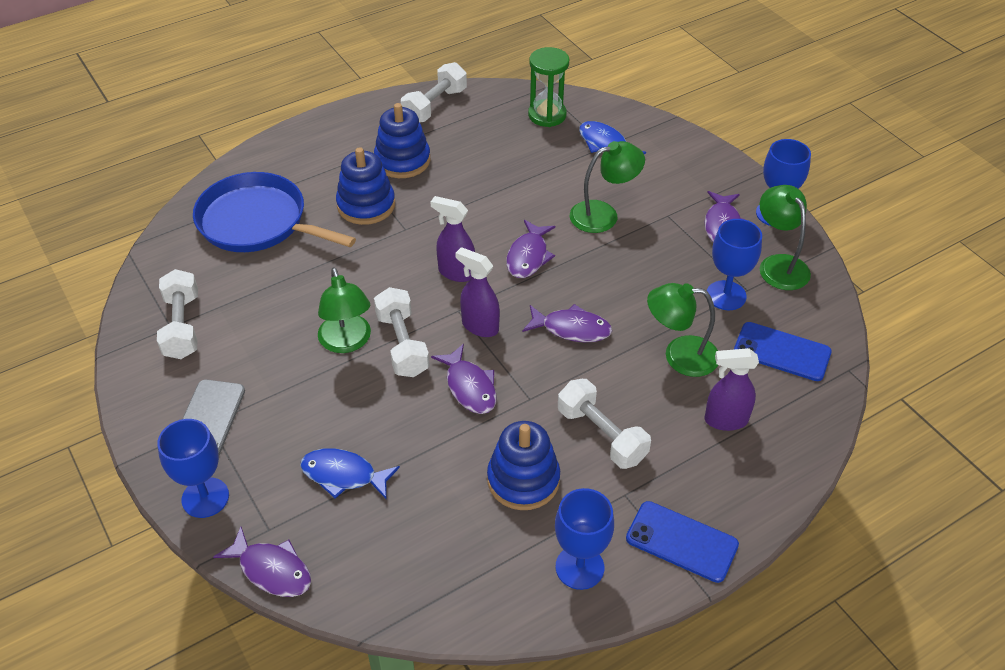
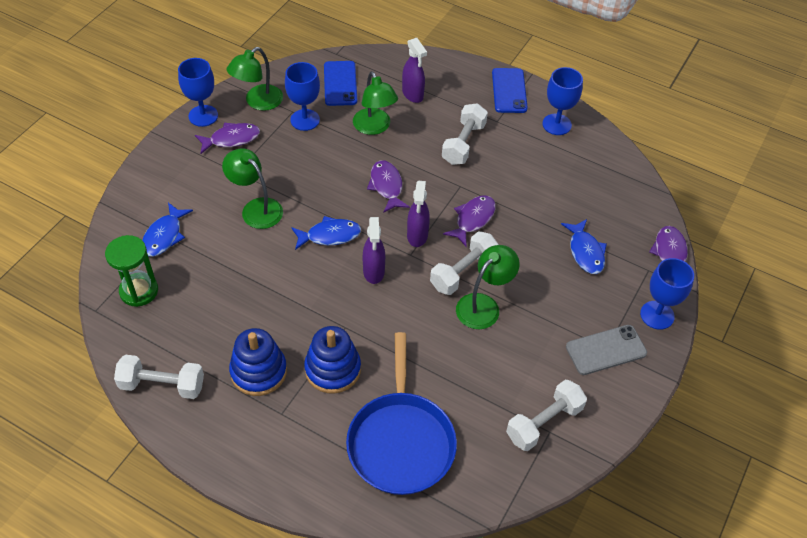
camera: 120 degrees left, 5 degrees up
blue stacking toy [487,421,560,510] -> none
purple fish [506,220,555,278] -> blue fish [291,216,361,250]

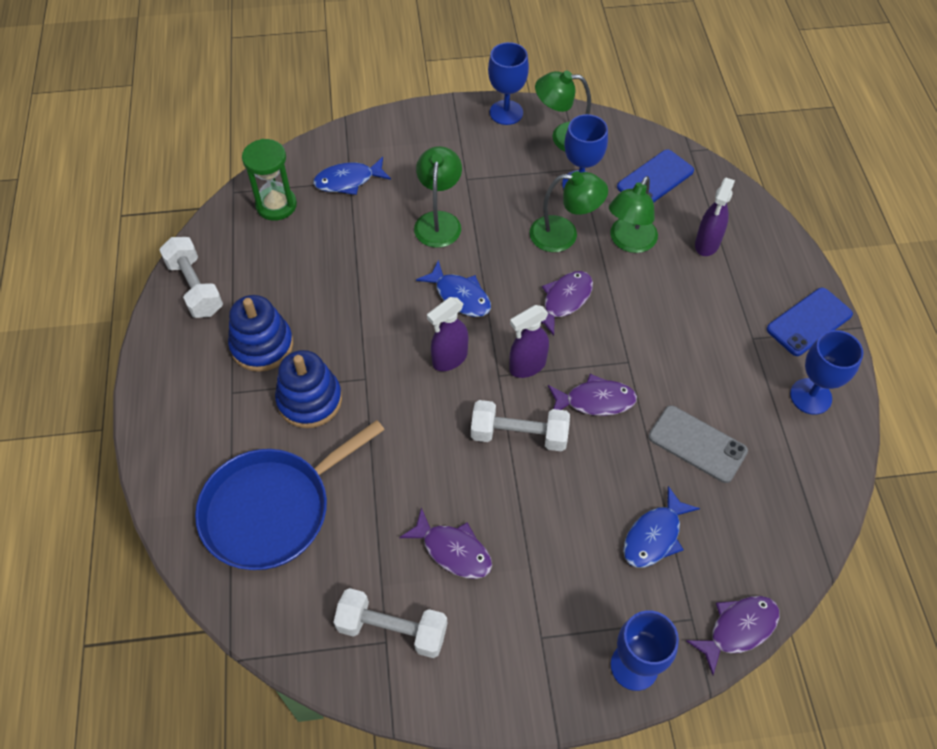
camera: 55 degrees right, 5 degrees up
purple fish [195,123,260,154] -> purple fish moved to [399,507,492,579]
white dumbbell [442,103,488,165] -> none
green lamp [456,245,520,329] -> green lamp moved to [529,171,608,252]
grey phone [566,325,647,375] -> grey phone moved to [648,405,748,483]

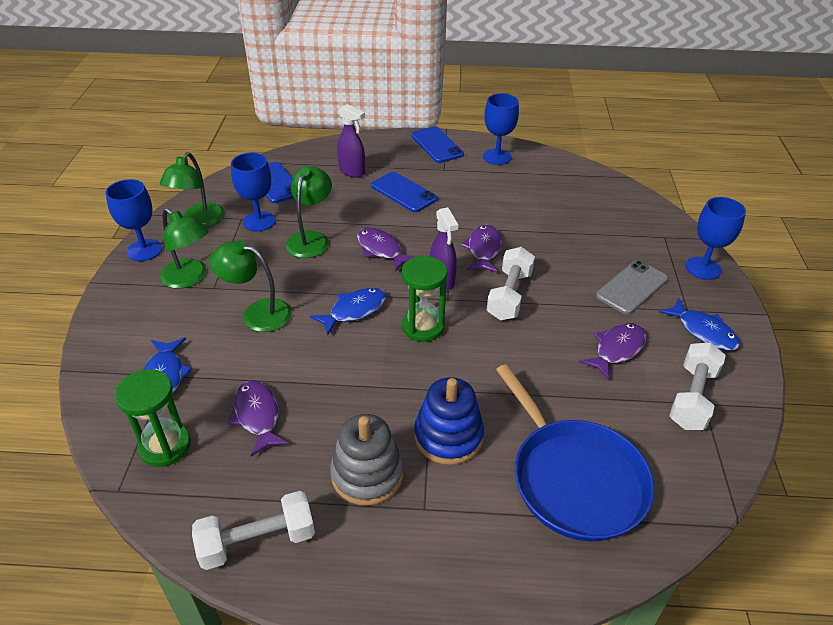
camera: 80 degrees left, 15 degrees down
blue stacking toy [228,295,293,372] -> grey stacking toy [330,414,404,506]
purple spray bottle [427,297,468,371] -> green hourglass [402,256,447,342]
green lamp [609,176,658,253] -> green lamp moved to [160,208,208,289]
blue fish [623,486,700,568] -> blue fish moved to [659,298,740,351]
grey phone [648,405,748,483] -> grey phone moved to [596,260,668,315]
purple fish [686,596,780,675] -> purple fish moved to [228,380,289,457]
none -> blue phone [371,172,438,212]

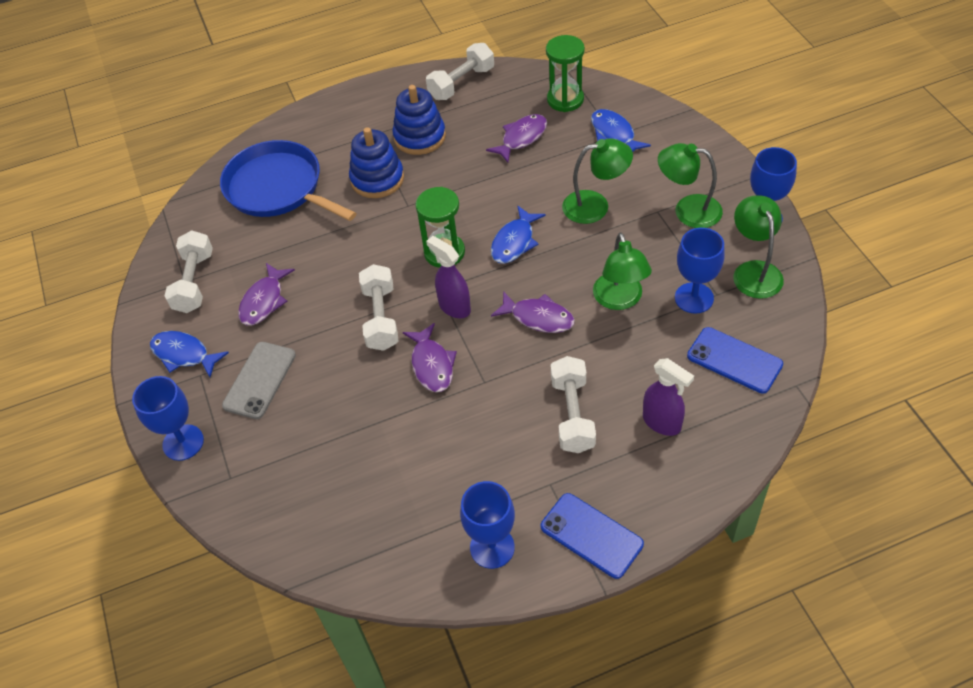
camera: 160 degrees right, 10 degrees up
purple fish [228,380,289,457] -> purple fish turned 90 degrees counterclockwise [486,114,547,163]
grey stacking toy [330,414,404,506] -> blue stacking toy [392,85,446,155]
purple spray bottle [337,104,365,178] -> purple spray bottle turned 150 degrees counterclockwise [643,358,694,436]
blue phone [371,172,438,212] -> white dumbbell [551,356,596,453]

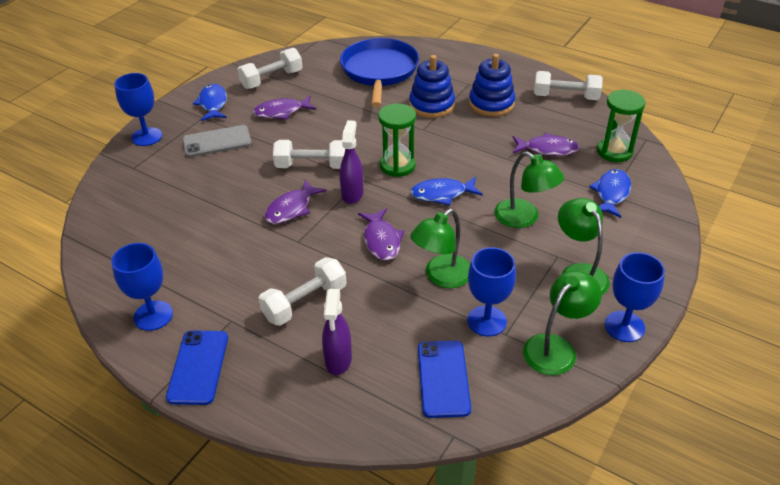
camera: 50 degrees right, 10 degrees down
white dumbbell [359,264,399,351] -> white dumbbell turned 45 degrees clockwise [273,140,345,169]

